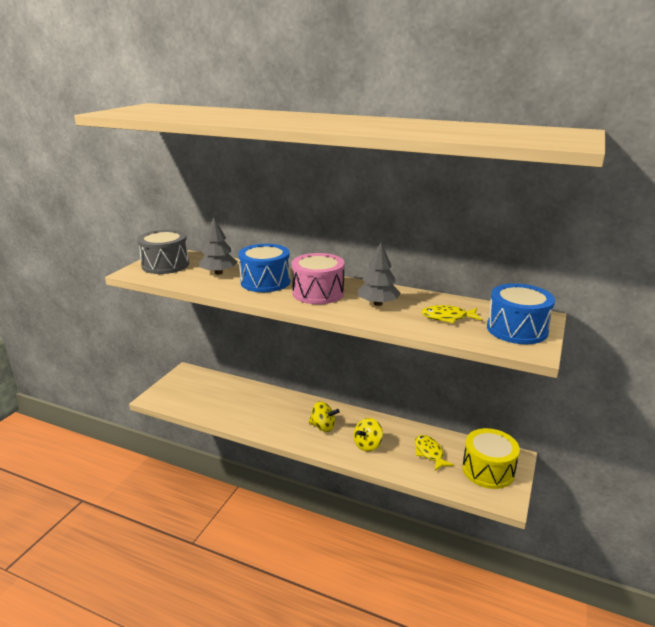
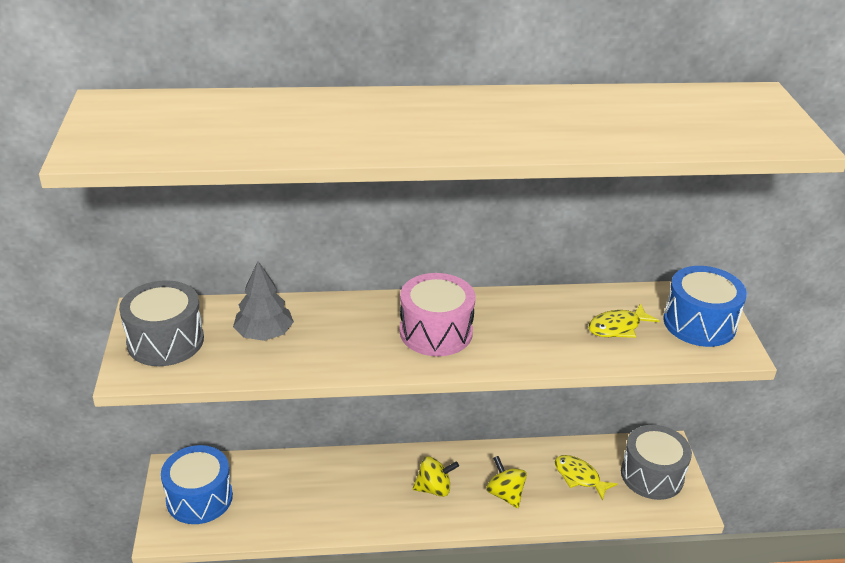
camera: 30 degrees left, 10 degrees up
blue drum [238,244,290,292] -> blue drum moved to [161,445,233,524]
yellow spinning top [354,418,383,452] -> yellow spinning top turned 135 degrees clockwise [486,456,527,508]
grey tree [358,242,401,306] -> none
yellow drum [462,428,520,489] -> grey drum [621,425,692,500]

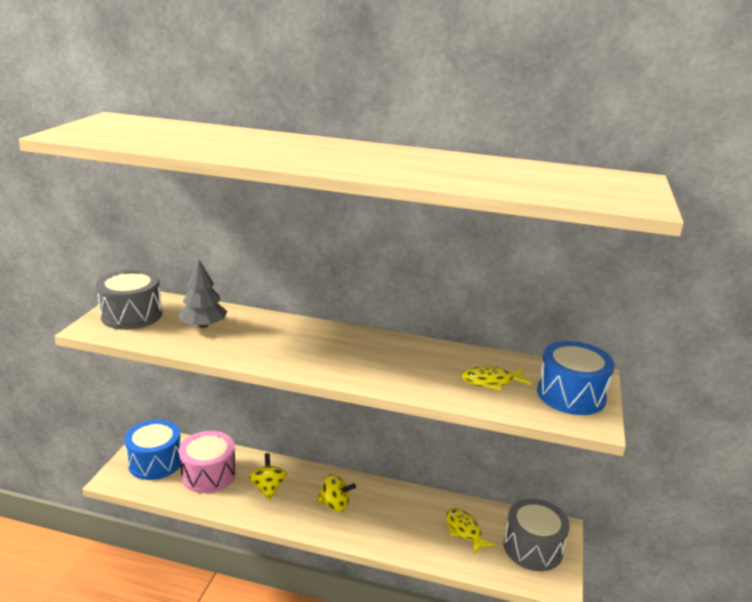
camera: 20 degrees right, 10 degrees down
pink drum [400,273,475,356] -> pink drum moved to [179,431,236,493]
yellow spinning top [486,456,527,508] -> yellow spinning top moved to [249,453,287,500]

